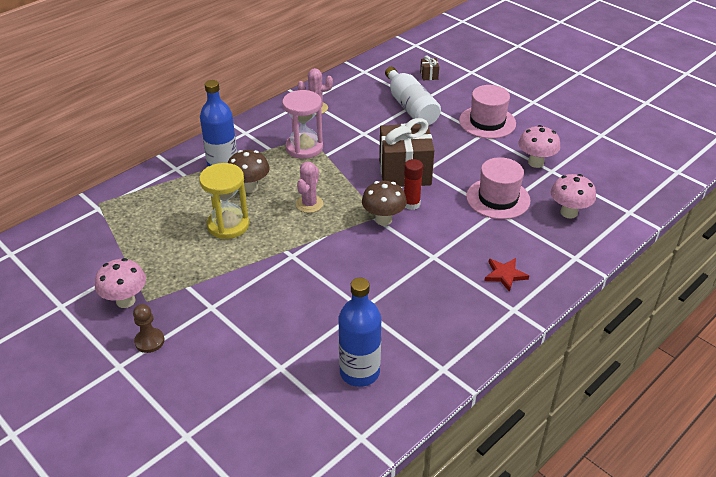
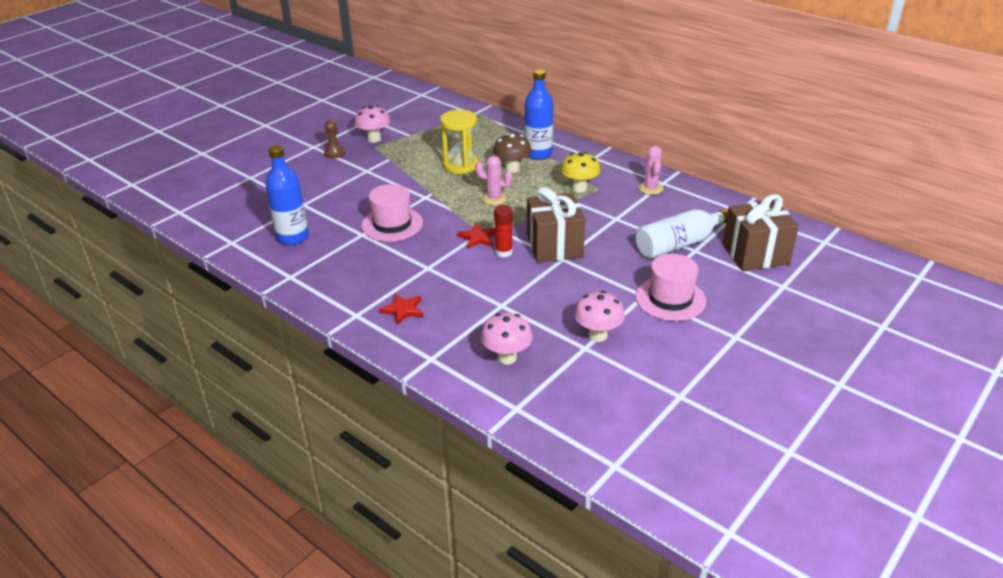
camera: 85 degrees right, 5 degrees down
pink hourglass [282,90,323,159] -> yellow mushroom [561,152,601,193]
brown mushroom [362,181,407,226] -> red star [457,223,495,248]
brown gift [420,55,439,80] -> brown gift [722,194,799,271], size x2.45
pink hat [466,157,531,219] -> pink hat moved to [361,184,423,242]

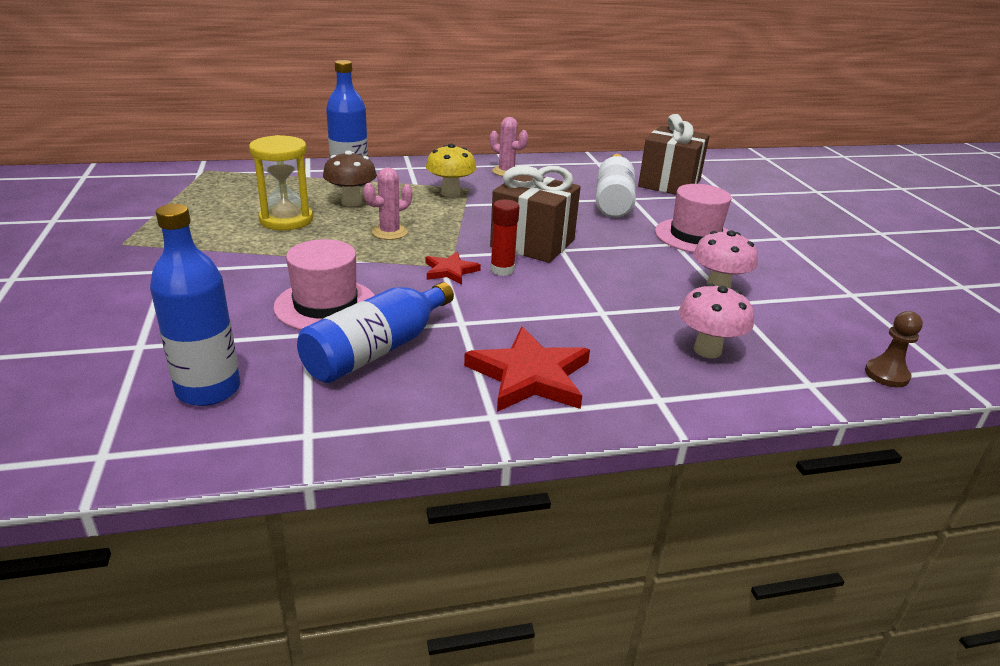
camera: 55 degrees left, 5 degrees down
brown pawn [324,120,345,158] -> brown pawn moved to [865,311,923,387]
pink mushroom [354,105,390,143] -> none
red star [380,294,423,325] -> red star [464,327,590,412], size x1.80
none -> blue bottle [297,282,454,383]

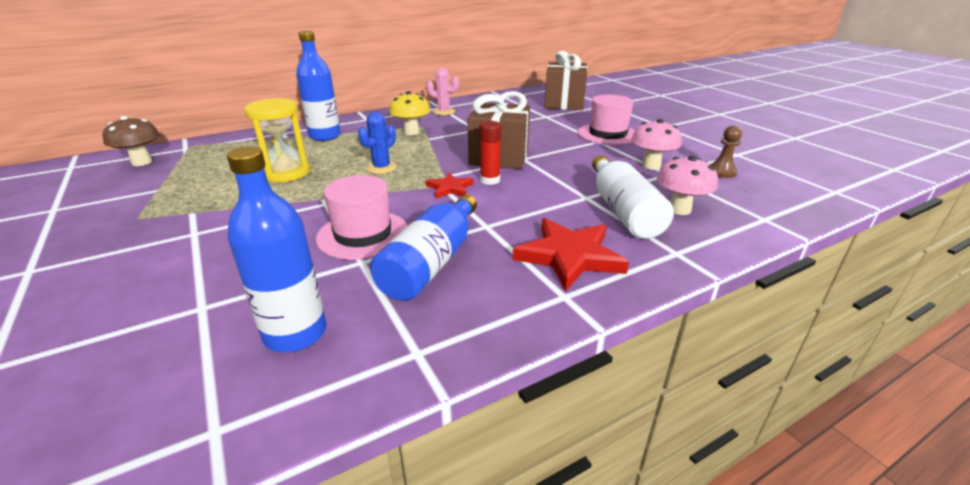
camera: 15 degrees left, 0 degrees up
brown mushroom [323,150,377,206] -> brown mushroom moved to [103,116,160,166]
pink cactus [364,167,412,240] -> blue cactus [358,112,397,174]
white bottle [596,154,636,217] -> white bottle moved to [592,155,674,239]
brown pawn [865,311,923,387] -> brown pawn moved to [710,125,742,178]

